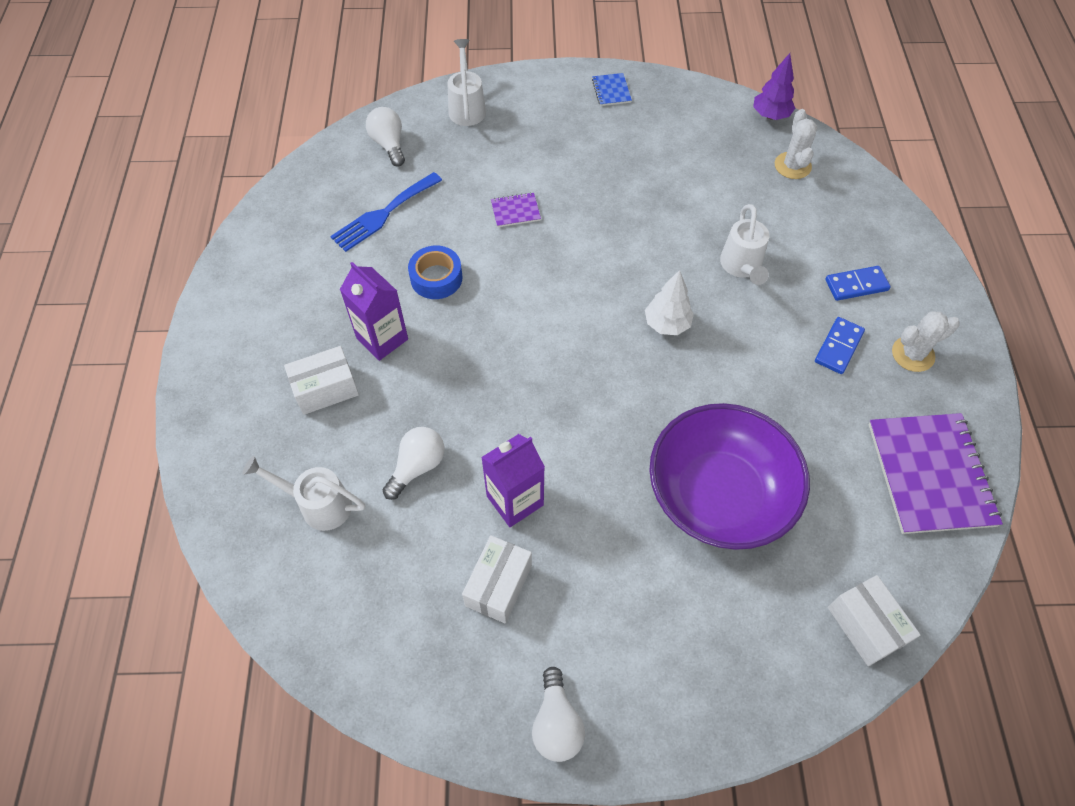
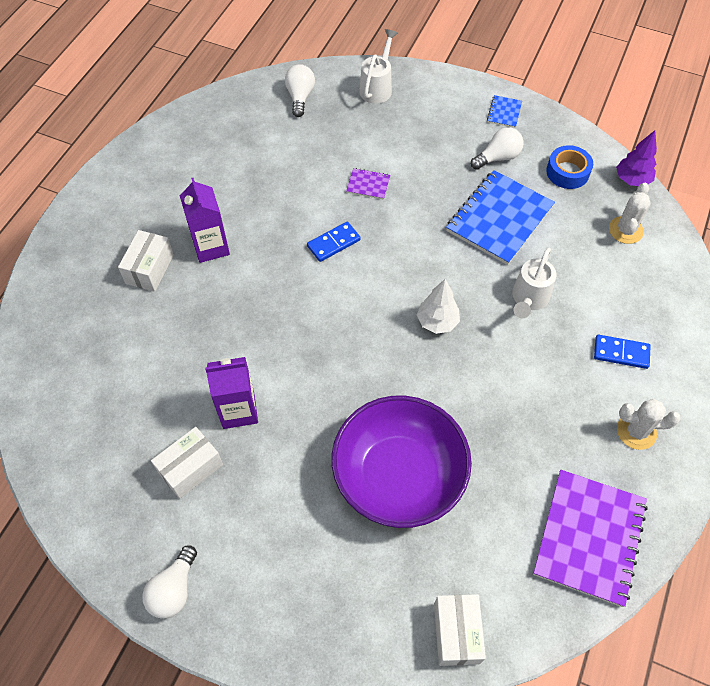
camera: 25 degrees right, 0 degrees up
white watering can [242,456,365,531] -> none
white box [284,346,359,415] -> white box turned 75 degrees counterclockwise [118,230,174,292]
blue fork [330,172,442,252] -> none
white light bulb [383,427,444,500] -> white light bulb moved to [471,127,524,170]
blue tape [408,246,462,299] -> blue tape moved to [546,145,593,189]
blue domino [815,317,865,374] -> blue domino moved to [307,222,361,262]
none -> blue notebook [446,170,555,265]

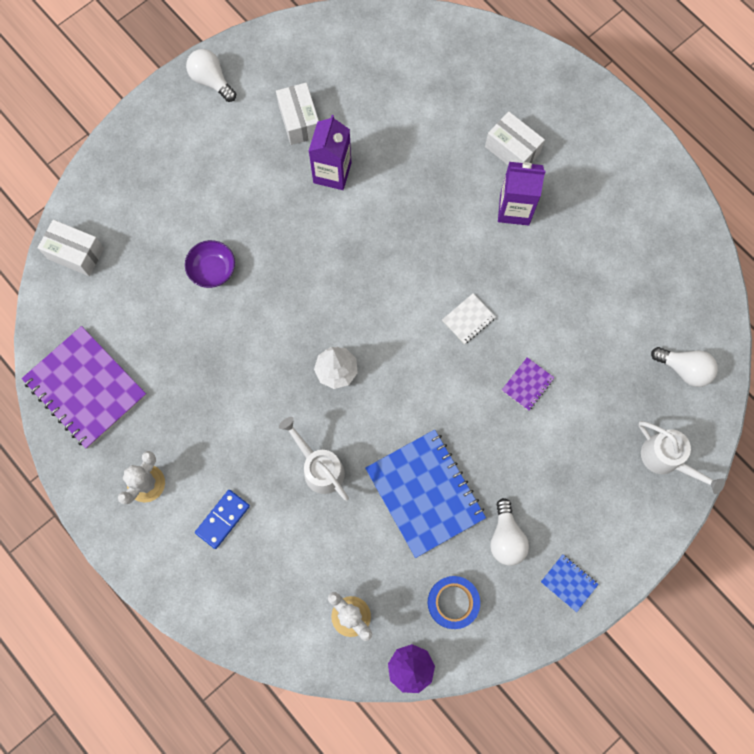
camera: 115 degrees right, 15 degrees up
blue domino [307,222,361,262] -> white notebook [442,293,496,344]
purple bowl [332,395,472,528] -> purple bowl [185,240,235,288], size x0.42

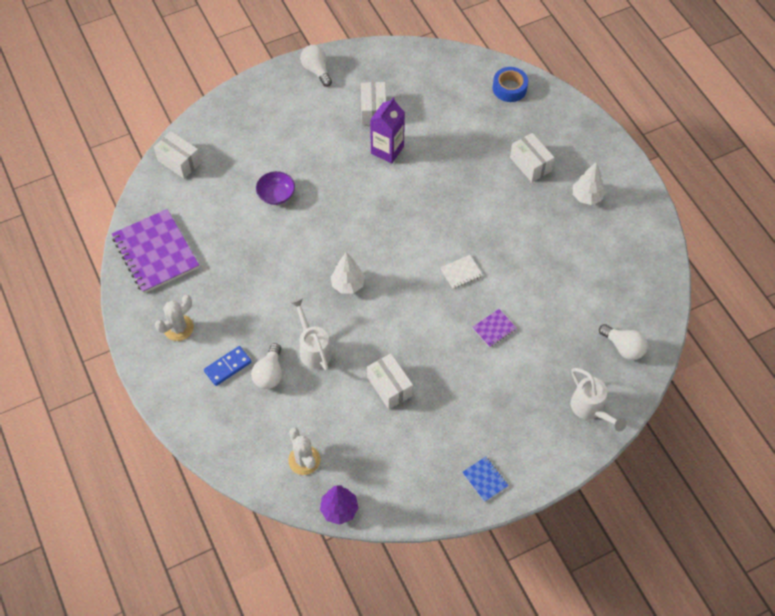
camera: 15 degrees right, 15 degrees down
blue notebook [365,430,486,558] -> white box [367,353,413,409]
blue tape [428,576,480,629] -> blue tape moved to [493,67,528,102]
white light bulb [490,498,529,566] -> white light bulb moved to [251,343,282,389]
purple carton [498,162,546,226] -> none
none -> white tree [573,161,606,205]

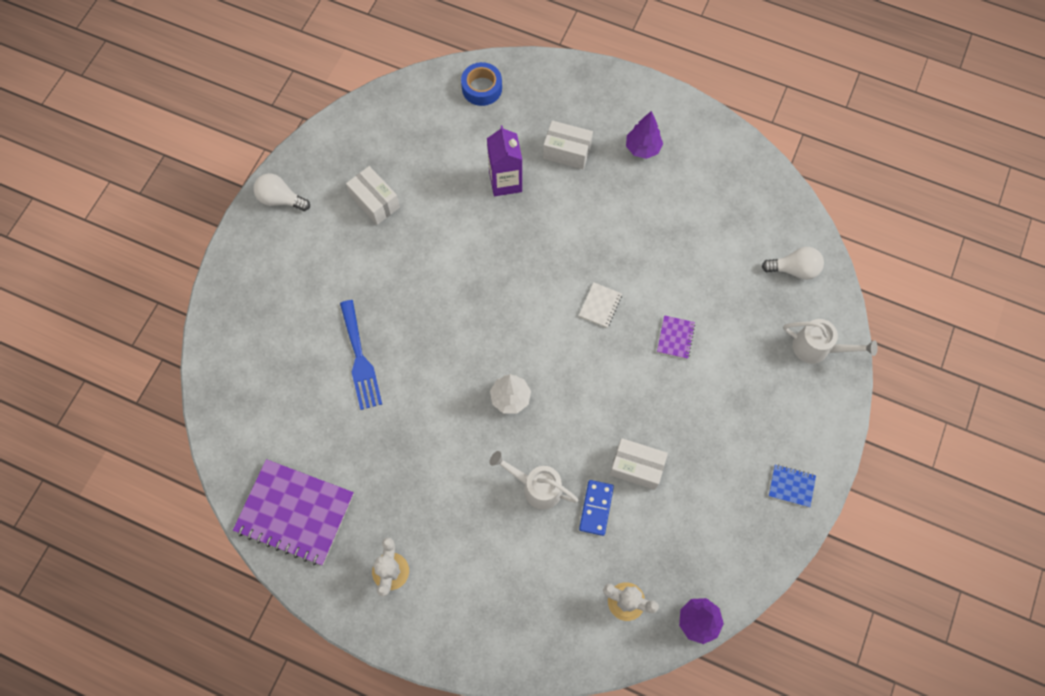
camera: 40 degrees left, 10 degrees up
white box [154,131,201,179] -> none
blue domino [204,346,252,386] -> blue domino moved to [579,480,614,536]
white light bulb [251,343,282,389] -> none
purple bowl [256,171,295,205] -> blue fork [340,300,382,410]
purple carton [370,97,405,163] -> purple carton moved to [487,126,522,196]
white tree [573,161,606,205] -> purple tree [626,111,663,159]

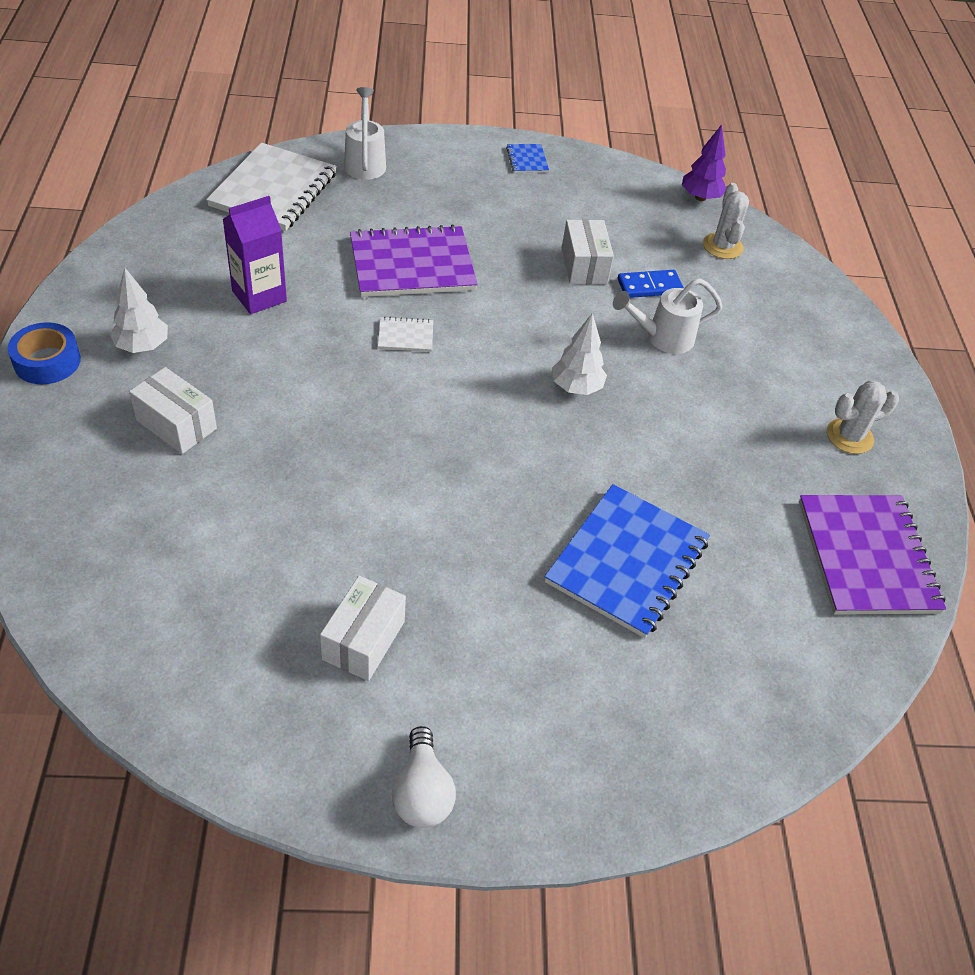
camera: 120 degrees left, 20 degrees down
blue fork [340,300,382,410] -> blue notebook [544,484,710,638]
blue tape [461,62,502,106] -> blue tape moved to [7,322,81,384]
purple carton [487,126,522,196] -> purple carton moved to [223,196,287,314]
white watering can [489,451,579,509] -> white watering can turned 75 degrees clockwise [613,278,723,354]
white box [543,121,593,169] -> white box turned 45 degrees counterclockwise [129,367,217,454]
purple tree [626,111,663,159] -> white tree [110,268,168,353]
purple notebook [657,315,695,359] -> purple notebook [350,225,478,297], size x2.29
white light bulb [762,247,824,280] -> white notebook [206,143,337,231]

